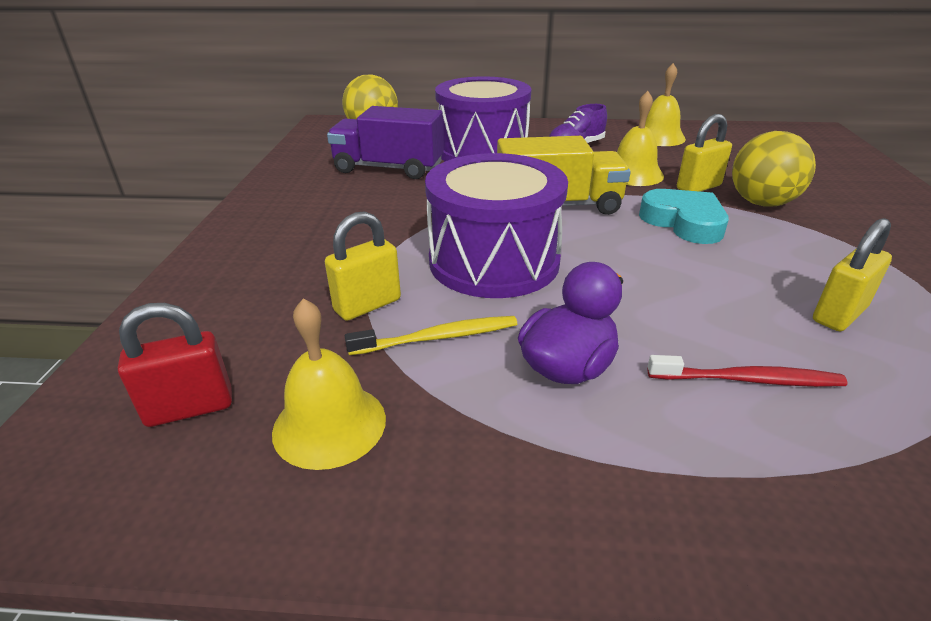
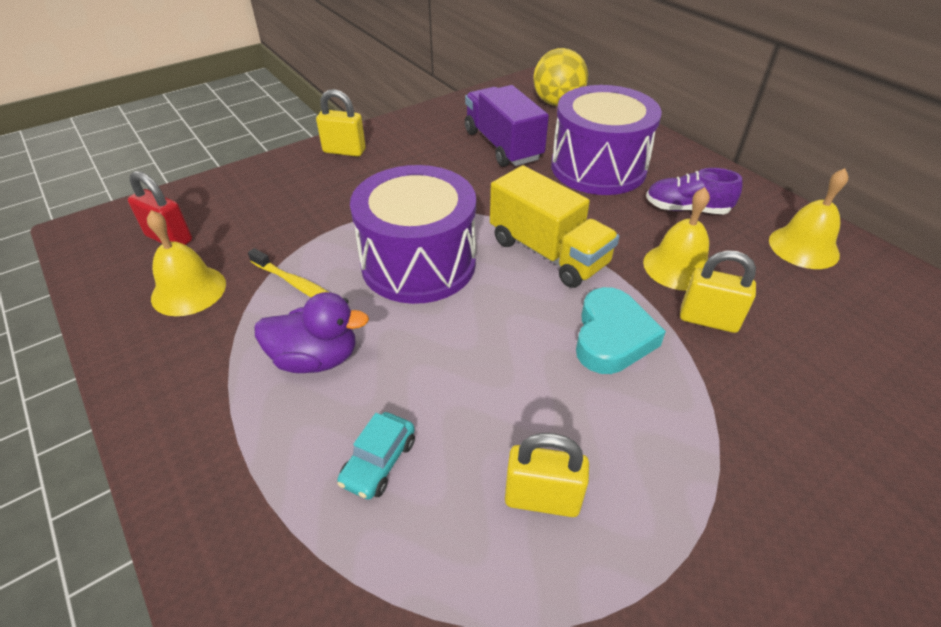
camera: 50 degrees right, 10 degrees up
yellow padlock [325,211,401,321] -> yellow padlock moved to [316,89,366,157]
red toothbrush [647,355,848,387] -> turquoise car [337,412,415,500]
yellow ball [732,131,816,207] -> none

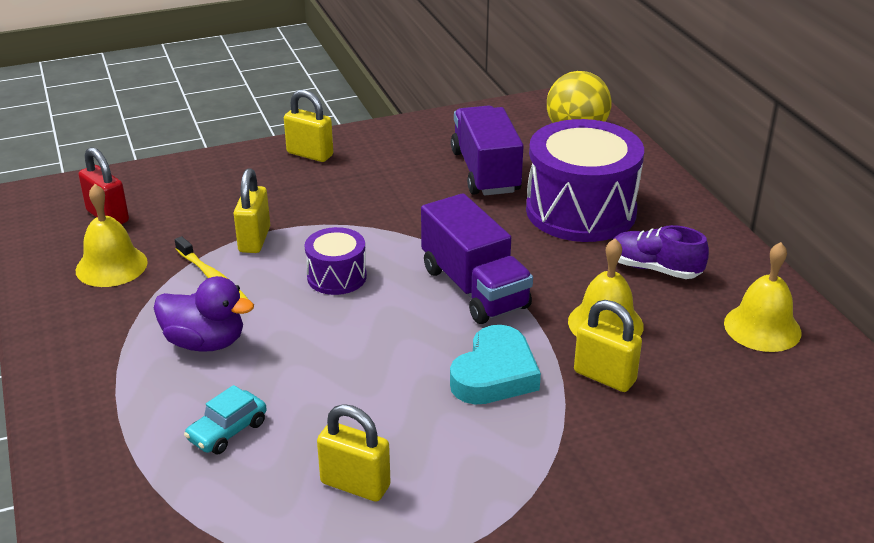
camera: 15 degrees right, 10 degrees down
purple drum [350,165,476,304] -> purple drum [305,227,367,295], size x0.50
yellow truck [490,165,619,288] -> purple truck [421,193,533,324]
none -> yellow padlock [234,168,270,253]

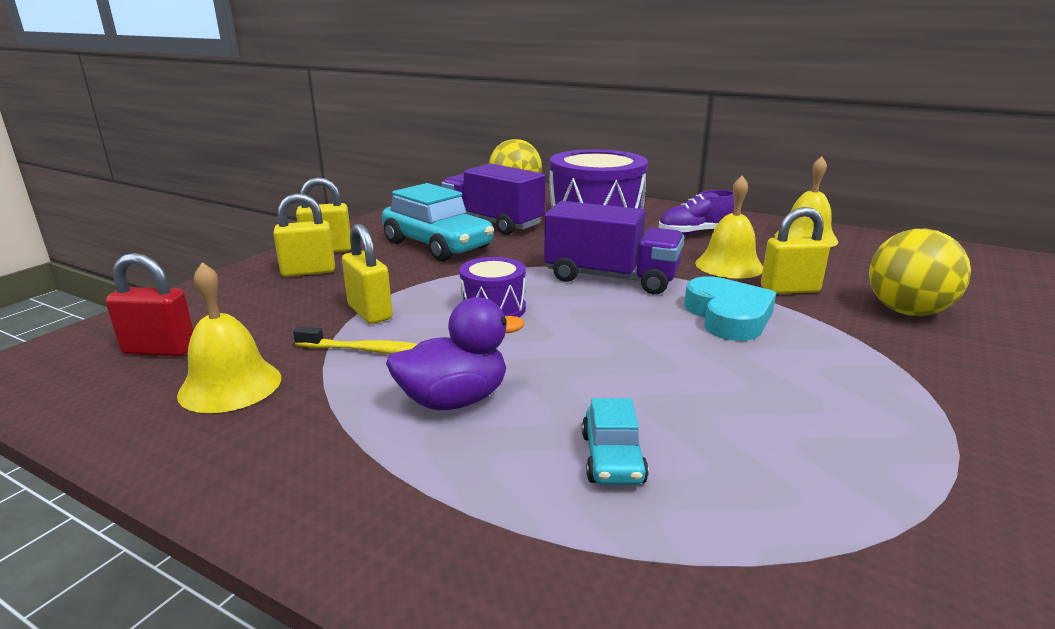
camera: 40 degrees left, 10 degrees down
yellow padlock [317,404,391,502] -> yellow padlock moved to [273,193,335,277]
none -> turquoise car [382,183,494,261]
none -> yellow ball [869,229,971,316]

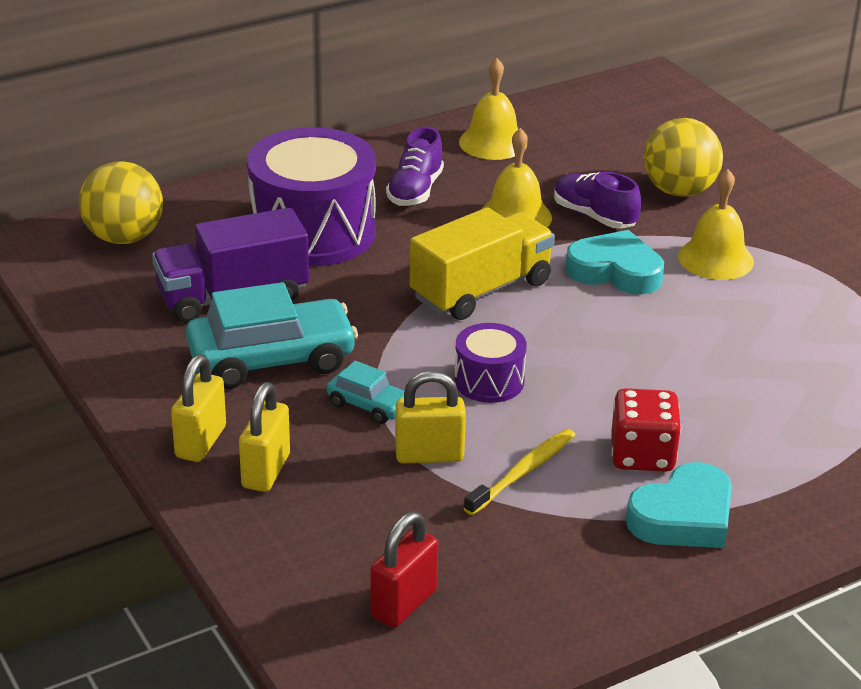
camera: 60 degrees left, 10 degrees up
yellow bell [177,262,281,413] -> yellow bell moved to [678,169,754,280]
purple duck [386,297,525,410] -> red dice [611,388,681,472]
purple truck [544,201,684,294] -> yellow truck [410,207,555,320]
turquoise car [582,398,649,485] -> turquoise car moved to [327,361,404,424]
yellow padlock [761,207,830,294] -> purple shoe [554,172,641,229]
none -> turquoise heart [626,462,732,548]

